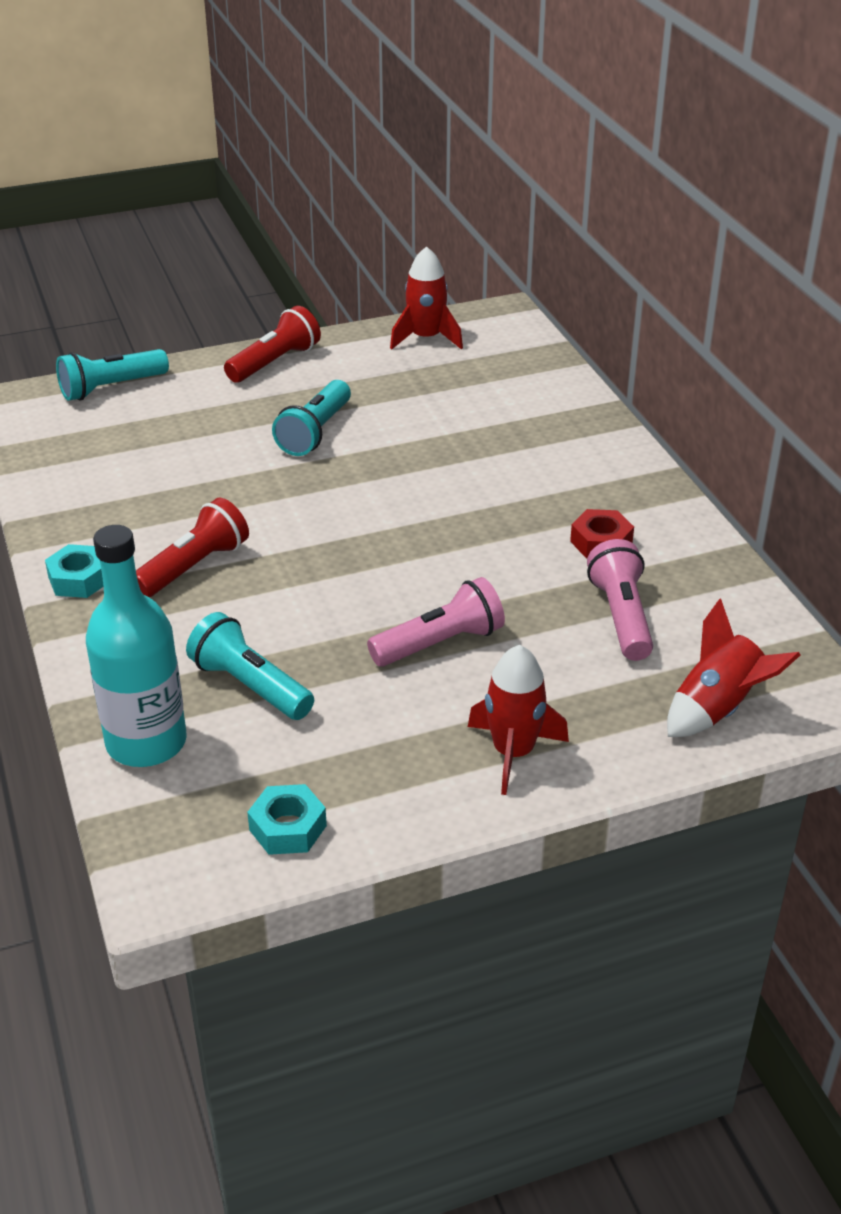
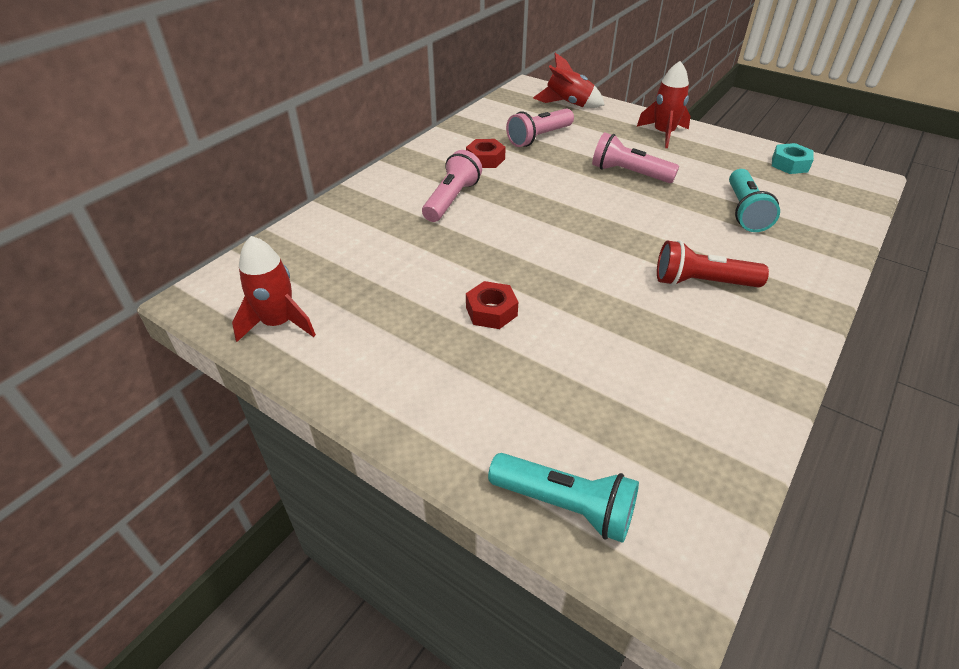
camera: 125 degrees left, 5 degrees up
turquoise nut [45,544,104,598] -> none
turquoise bottle [86,525,187,767] -> none
red flashlight [224,306,321,383] -> none
turquoise flashlight [272,380,351,456] -> red nut [466,281,518,329]
none -> pink flashlight [422,150,482,222]

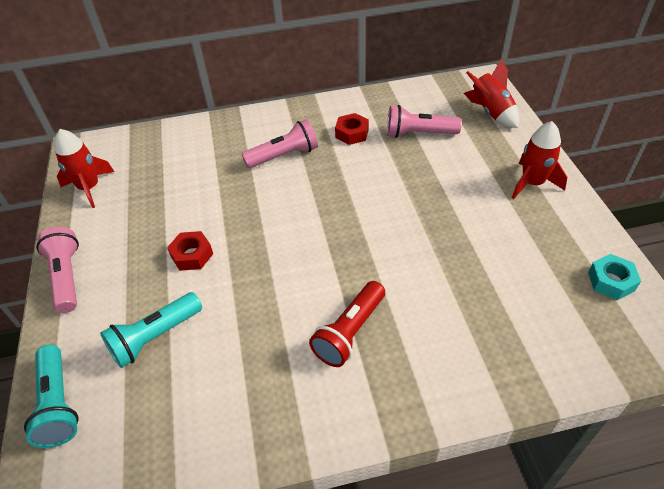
camera: 45 degrees right, 5 degrees up
pink flashlight [592,132,679,183] -> pink flashlight moved to [36,227,79,313]
red flashlight [657,240,769,288] -> red flashlight turned 105 degrees counterclockwise [309,281,385,367]
turquoise flashlight [729,169,780,232] -> turquoise flashlight moved to [100,292,202,368]

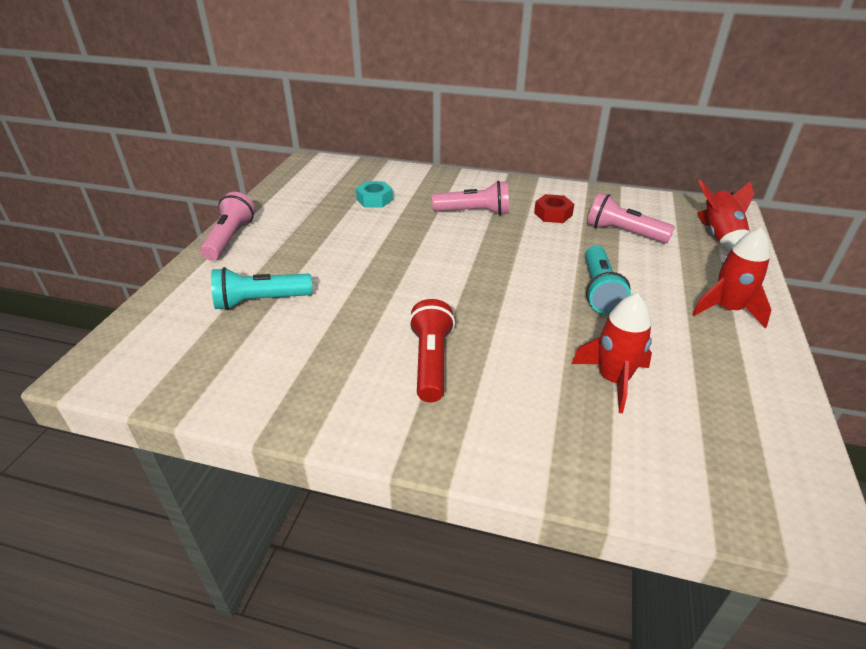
camera: 25 degrees right, 10 degrees down
turquoise flashlight [24,345,79,448] -> turquoise flashlight moved to [585,246,631,314]
red rocket [55,129,114,208] -> red rocket moved to [572,293,652,413]
red nut [167,231,213,271] -> none
red flashlight [309,281,385,367] -> red flashlight turned 120 degrees clockwise [409,299,455,402]
turquoise nut [588,254,641,300] -> turquoise nut moved to [356,181,393,208]

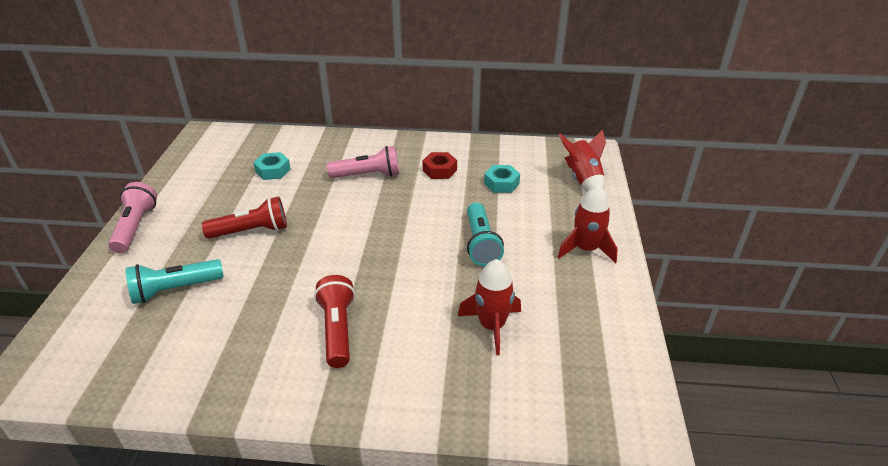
camera: 10 degrees left, 0 degrees up
pink flashlight [587,193,675,243] -> turquoise nut [484,165,520,193]
none -> red flashlight [202,197,287,239]

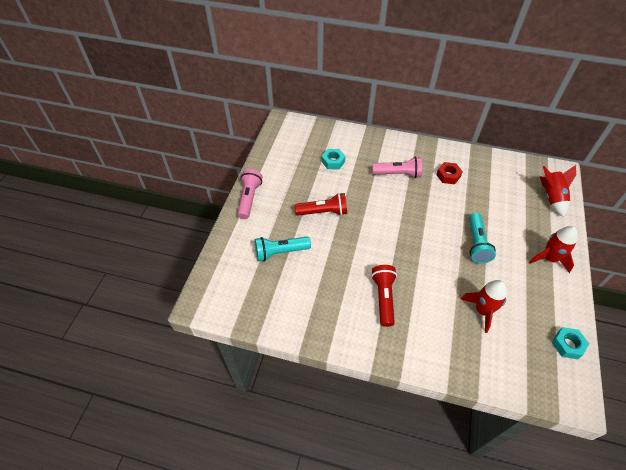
camera: 10 degrees right, 15 degrees up
turquoise nut [484,165,520,193] -> turquoise nut moved to [552,327,589,359]

